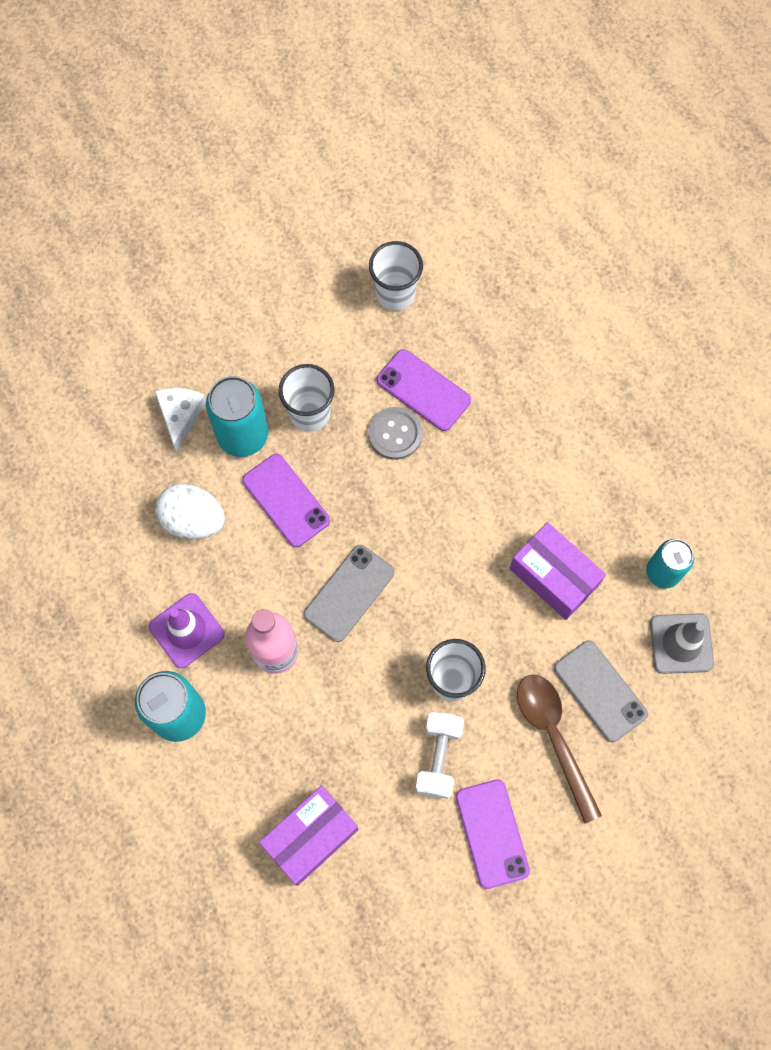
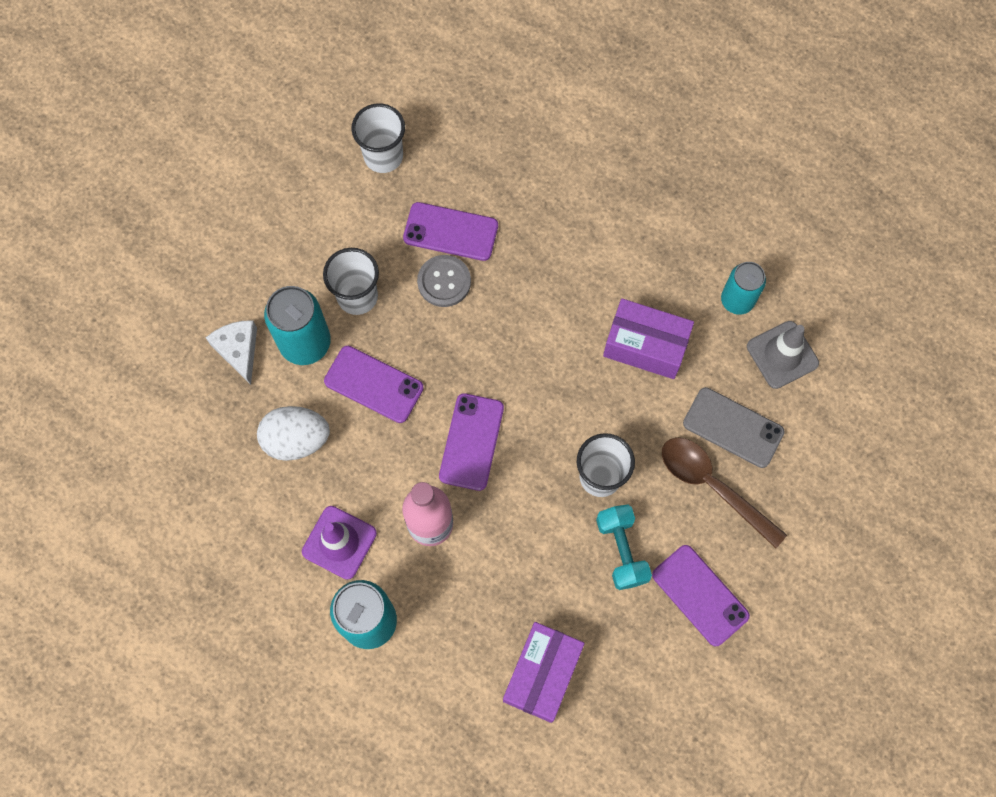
camera: 25 degrees left, 0 degrees up
grey phone [304,545,394,642] -> purple phone [439,393,504,491]
white dumbbell [415,712,464,799] -> turquoise dumbbell [596,505,652,590]

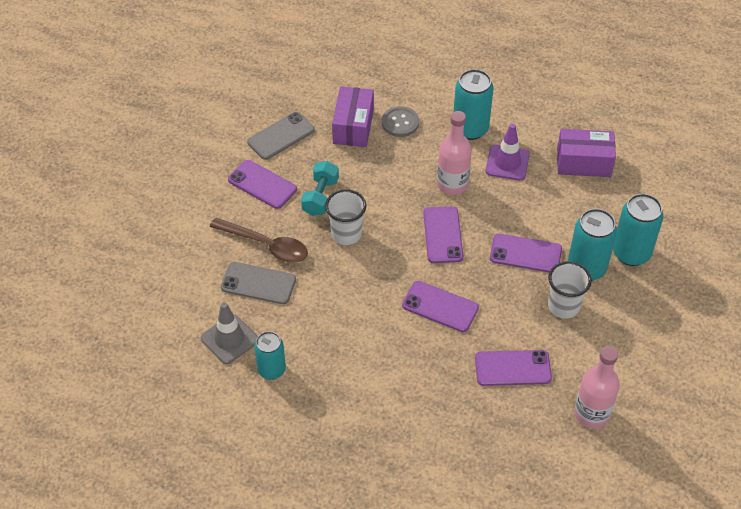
camera: 165 degrees right, 20 degrees down
white cheese [206,320,257,385] -> turquoise can [613,194,663,266]
white egg [257,406,330,461] -> none
white cup [351,103,405,173] -> pink bottle [574,346,620,428]
grey button [417,255,471,307] -> grey button moved to [382,106,419,137]
turquoise dumbbell [596,505,652,590] -> turquoise dumbbell turned 45 degrees clockwise [301,161,339,216]
purple box [603,298,694,379] -> purple box moved to [557,129,616,177]
none -> grey phone [247,112,315,160]
none -> purple phone [402,281,479,332]

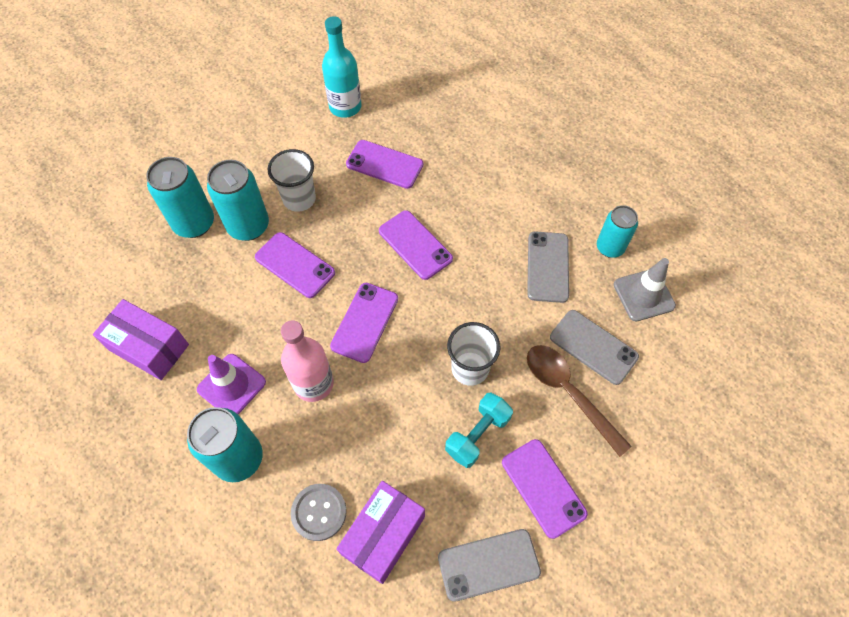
camera: 155 degrees left, 10 degrees up
pink bottle [574,346,620,428] -> turquoise bottle [322,16,361,118]
none -> grey phone [527,232,569,303]

